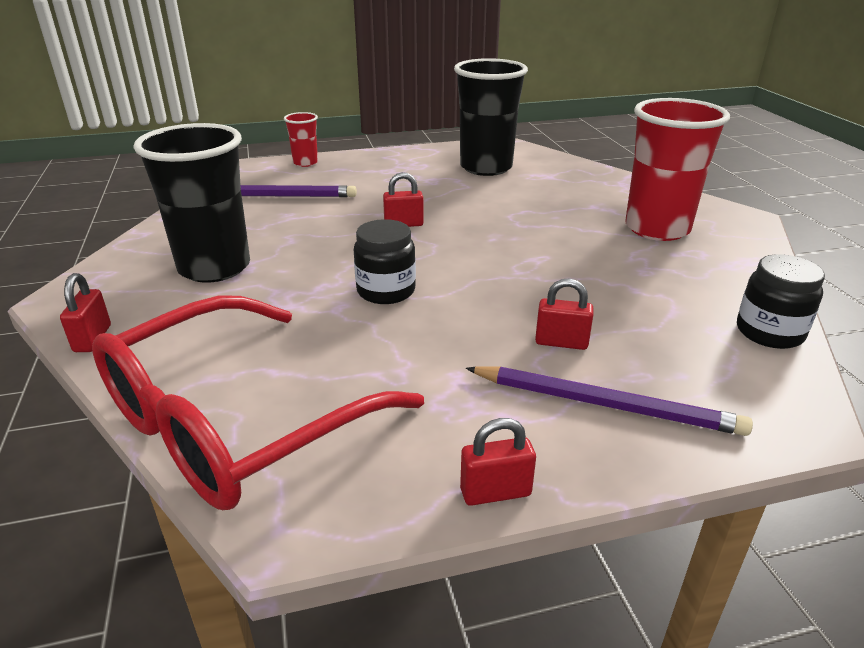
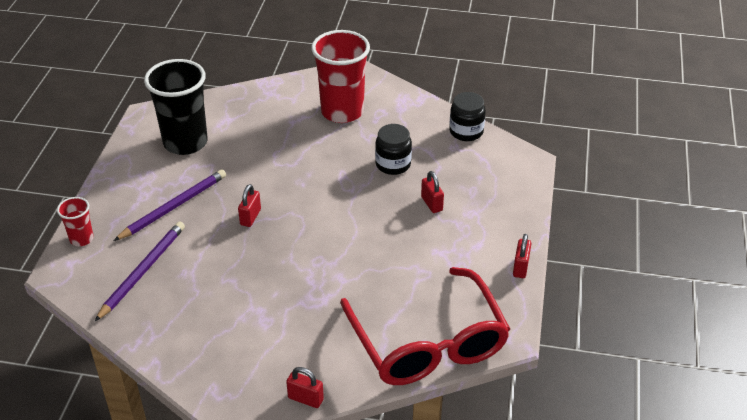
camera: 65 degrees left, 10 degrees up
black cup [134,123,250,283] -> none
black jar [354,219,416,304] -> black jar moved to [375,124,412,175]
purple pencil [466,366,753,436] -> purple pencil moved to [114,169,226,241]
red padlock [535,278,594,350] -> red padlock turned 60 degrees counterclockwise [421,171,444,213]

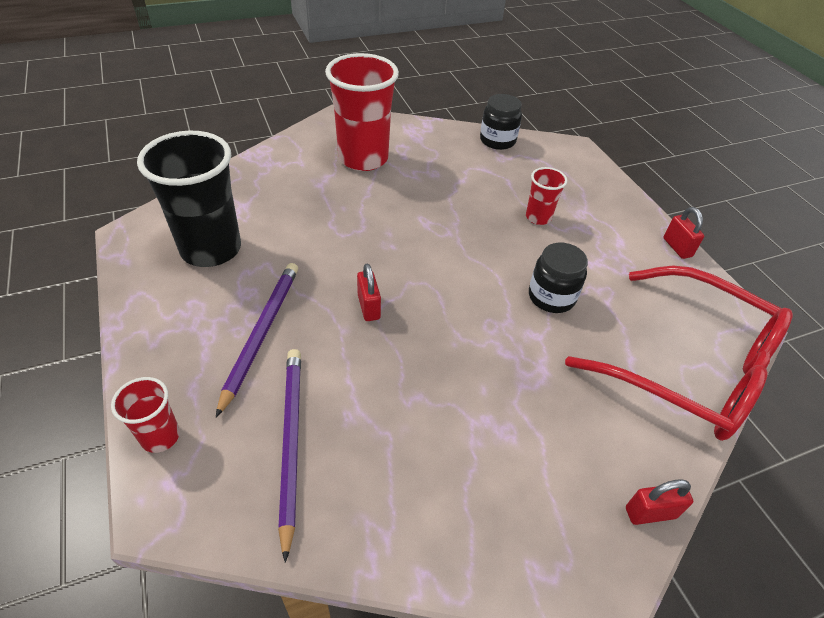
camera: 35 degrees left, 5 degrees up
black jar [375,124,412,175] -> black jar moved to [529,243,588,313]
red padlock [421,171,444,213] -> red cup [526,167,567,225]

